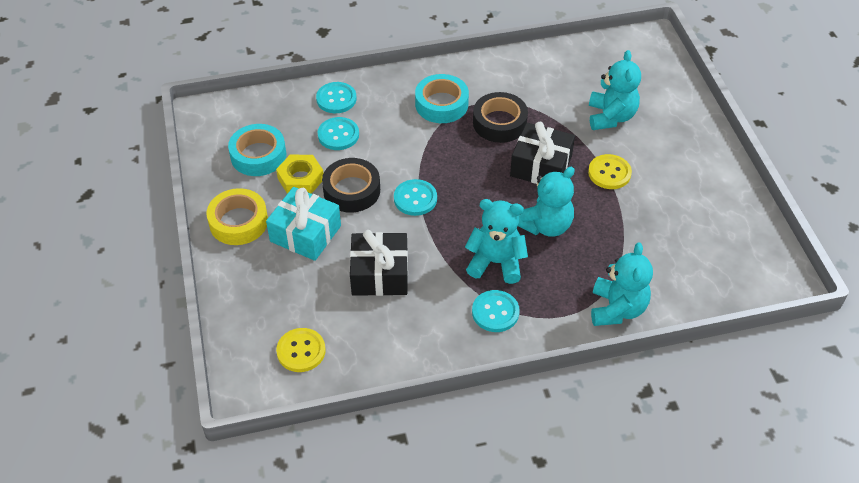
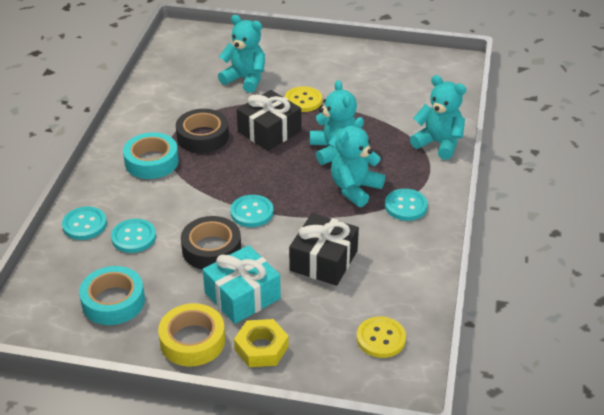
camera: 65 degrees left, 10 degrees down
yellow nut [276,155,324,194] -> yellow nut moved to [234,319,289,367]

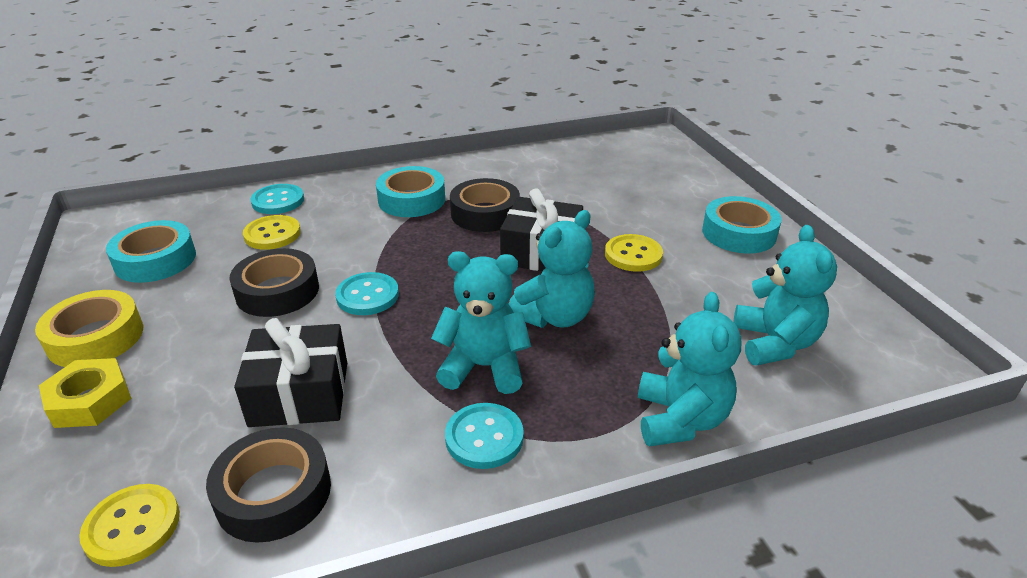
camera: 60 degrees right, 5 degrees down
turquoise button [111,219,156,253] -> yellow button [243,215,301,250]
turquoise gift [203,245,281,324] -> none
turquoise teddy bear [218,15,265,93] -> turquoise teddy bear moved to [733,225,837,366]
none -> black tape [206,427,331,543]
none -> turquoise tape [702,196,782,254]

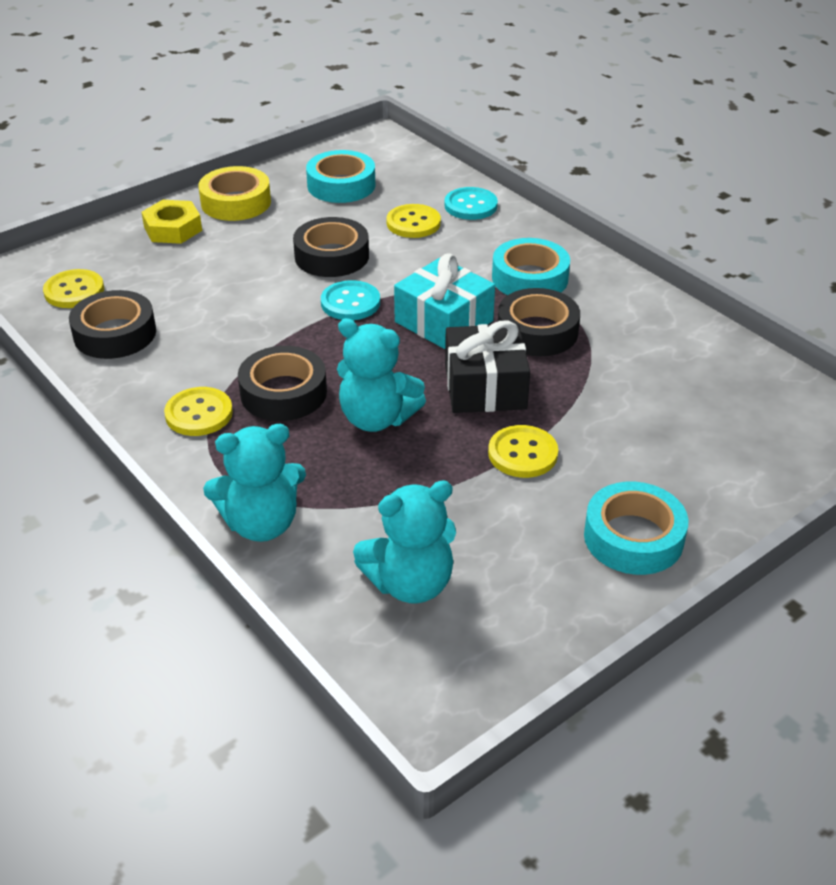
camera: 70 degrees right, 5 degrees up
black gift [234,318,347,427] -> none
turquoise teddy bear [431,251,531,394] -> black tape [238,346,327,421]
turquoise button [445,403,524,469] -> yellow button [164,387,233,436]
none -> turquoise gift [394,253,495,349]

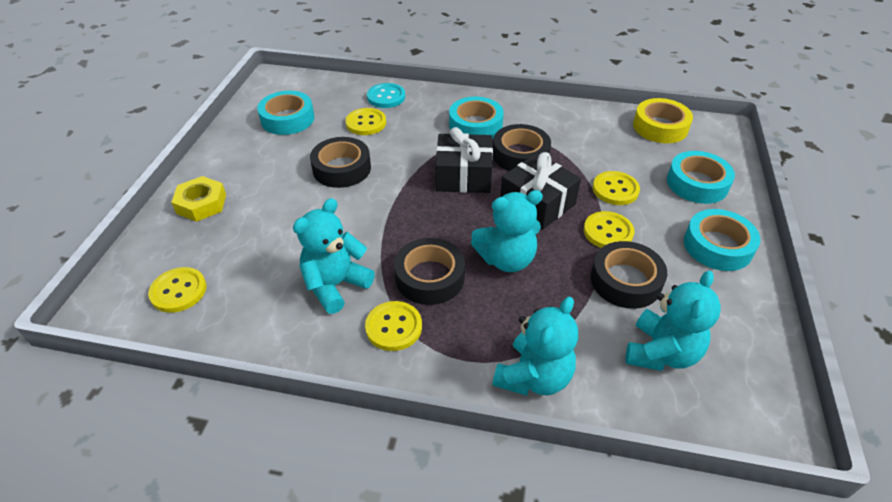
camera: 40 degrees left, 5 degrees up
black tape [69,290,156,359] -> black tape moved to [591,241,667,309]
yellow tape [199,166,271,221] -> yellow tape moved to [633,98,693,143]
turquoise button [321,280,380,320] -> none
turquoise gift [394,253,495,349] -> black gift [436,127,493,193]
none -> turquoise teddy bear [293,198,375,314]
none -> yellow button [593,171,640,205]
none -> turquoise tape [667,151,735,204]

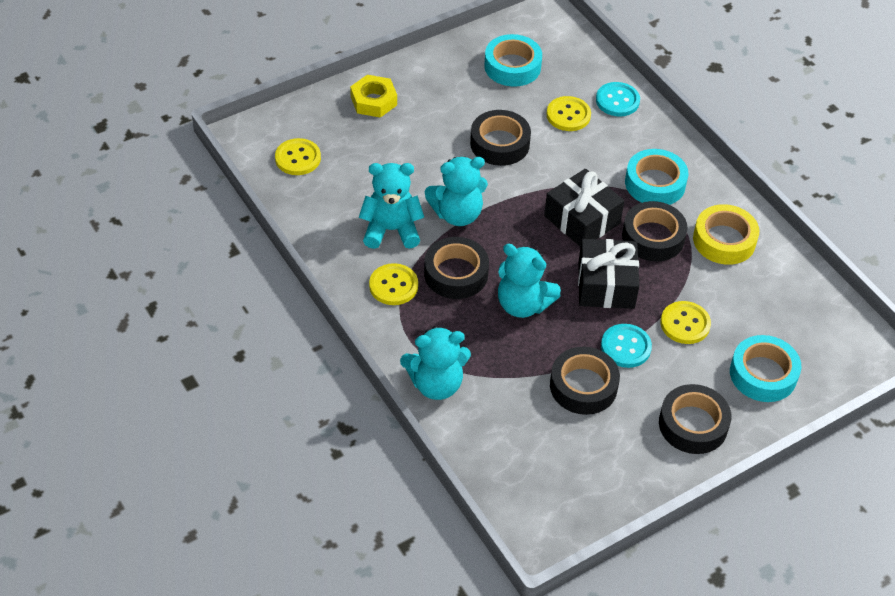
camera: 45 degrees right, 5 degrees up
yellow button [584,211,634,248] -> turquoise button [601,324,652,368]
turquoise teddy bear [626,271,721,371] -> turquoise teddy bear moved to [425,157,488,226]
yellow tape [633,98,693,143] -> yellow tape moved to [693,204,759,265]
turquoise tape [684,209,761,271] -> black tape [659,384,731,454]

